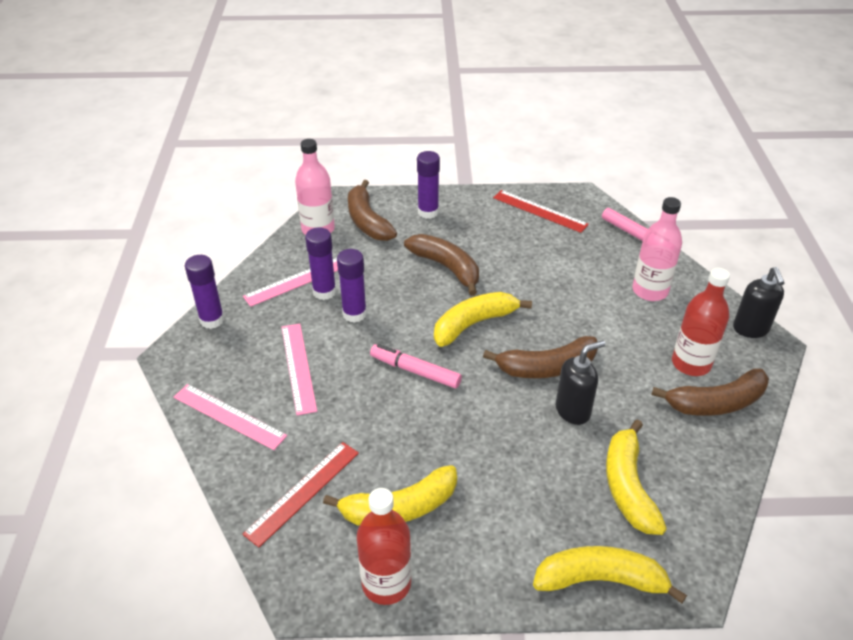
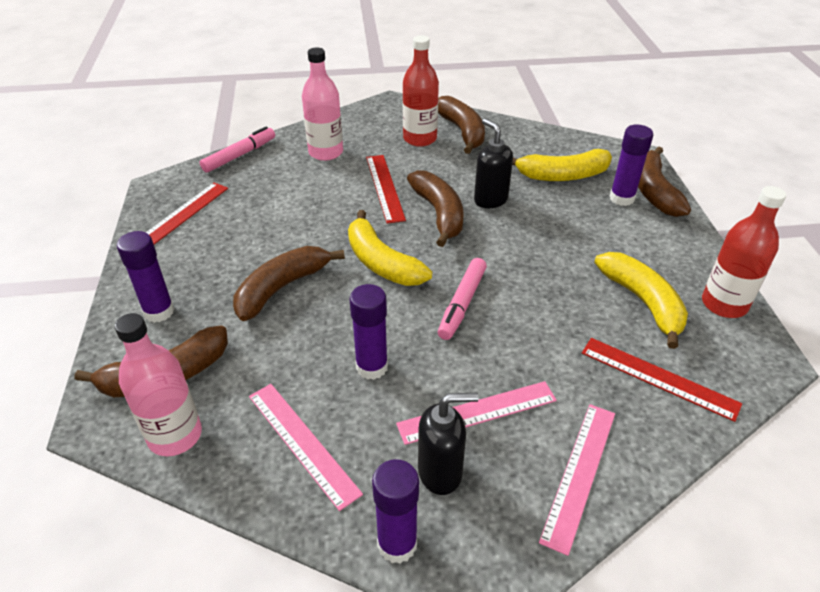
camera: 95 degrees left, 0 degrees up
purple glue stick [305,227,336,300] -> purple glue stick moved to [609,124,653,206]
yellow banana [533,546,687,604] -> brown banana [638,146,691,217]
black soap dispenser [733,267,784,338] -> black soap dispenser moved to [418,393,479,495]
none -> red ruler [366,155,406,224]

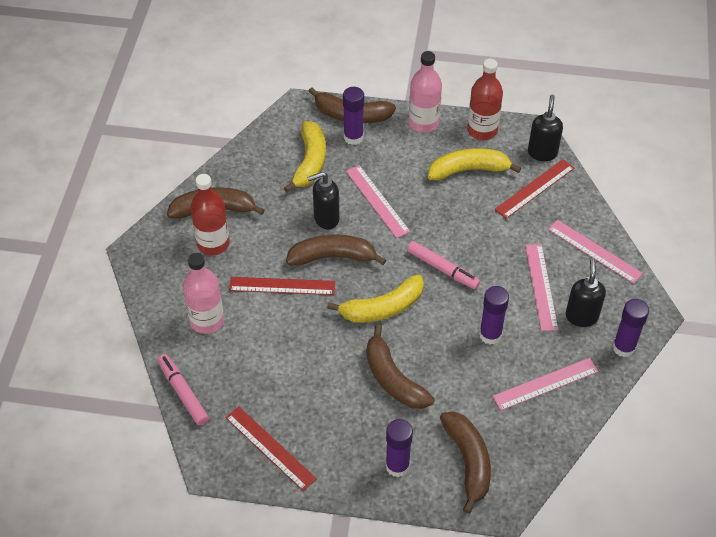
camera: 75 degrees left, 10 degrees up
pink bottle [115,313,202,456] -> pink bottle moved to [409,51,442,133]
none -> pink ruler [346,165,410,238]
none -> black soap dispenser [528,95,563,161]

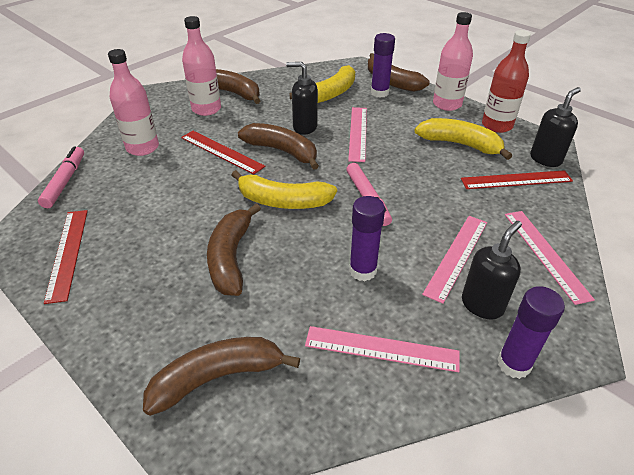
camera: 35 degrees right, 10 degrees down
red bottle [190,174,230,255] -> pink bottle [182,16,221,116]
purple glue stick [385,419,413,477] -> none
brown banana [440,412,491,514] -> brown banana turned 135 degrees counterclockwise [143,337,300,416]

